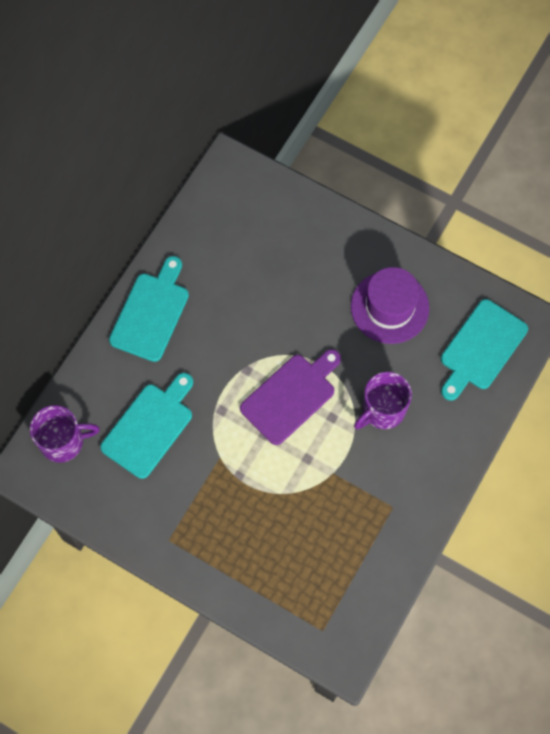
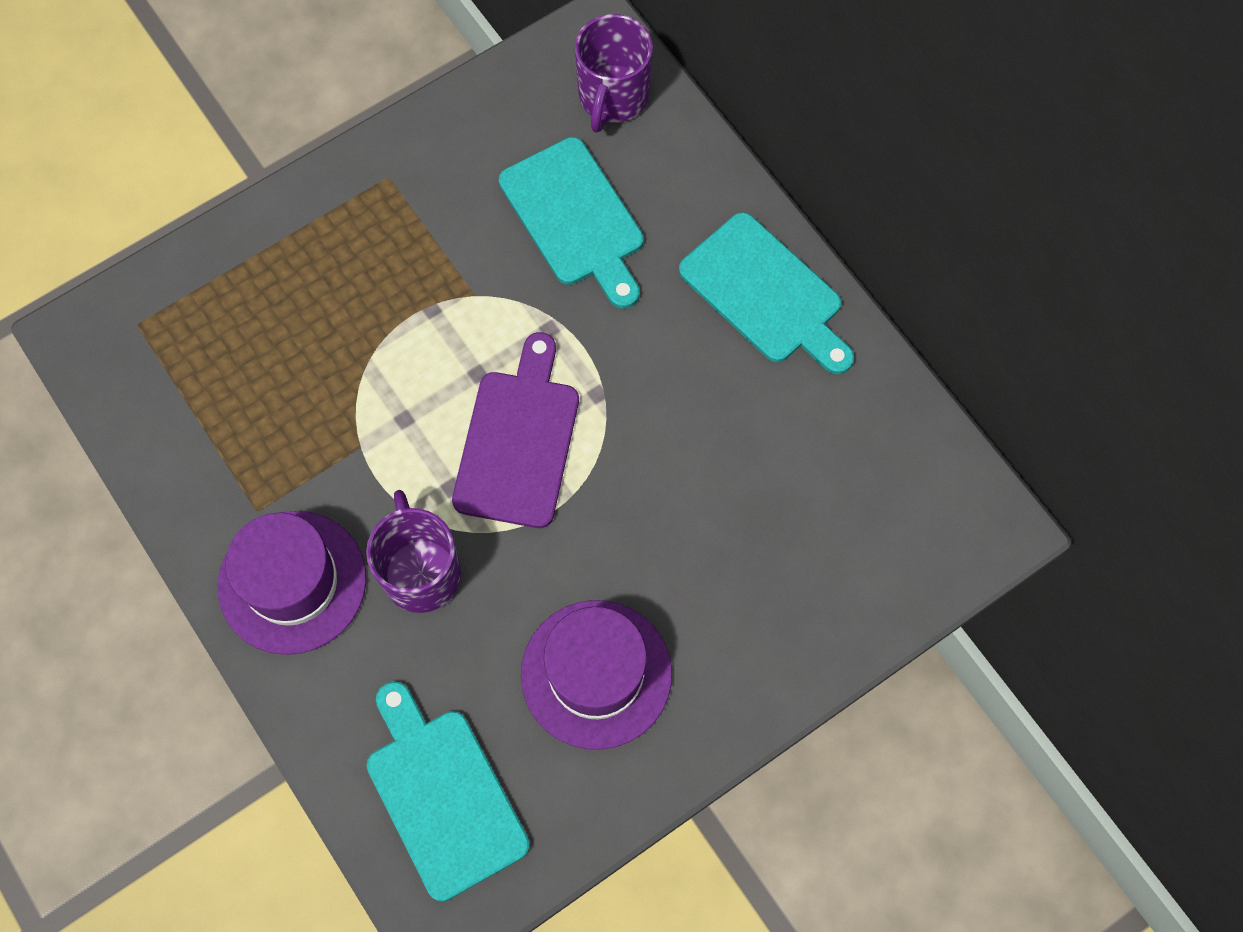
camera: 115 degrees right, 0 degrees up
purple cutting board [240,349,341,445] -> purple cutting board turned 150 degrees counterclockwise [452,332,579,528]
none -> purple hat [218,511,366,655]

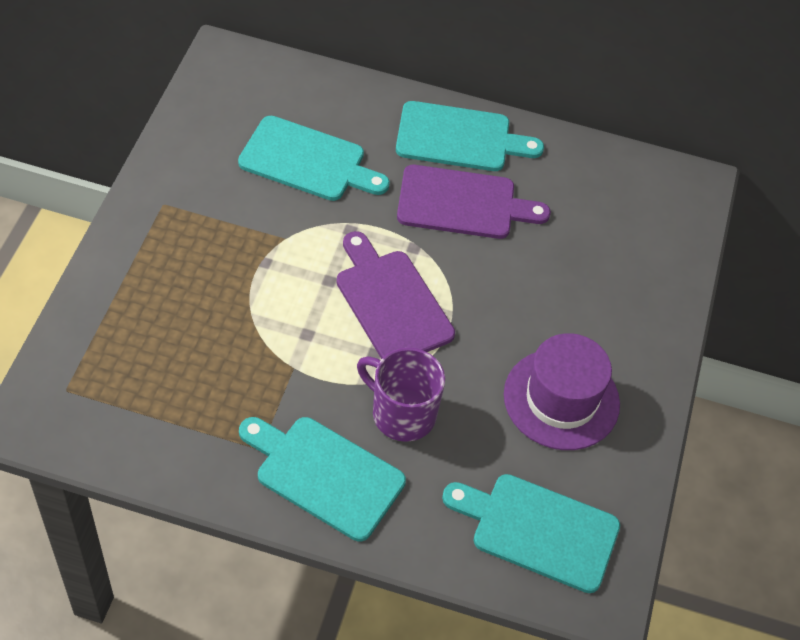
camera: 45 degrees left, 15 degrees down
purple hat [218,511,366,655] -> turquoise cutting board [239,417,406,541]
purple mug [575,14,653,133] -> none
none -> purple cutting board [397,165,551,239]

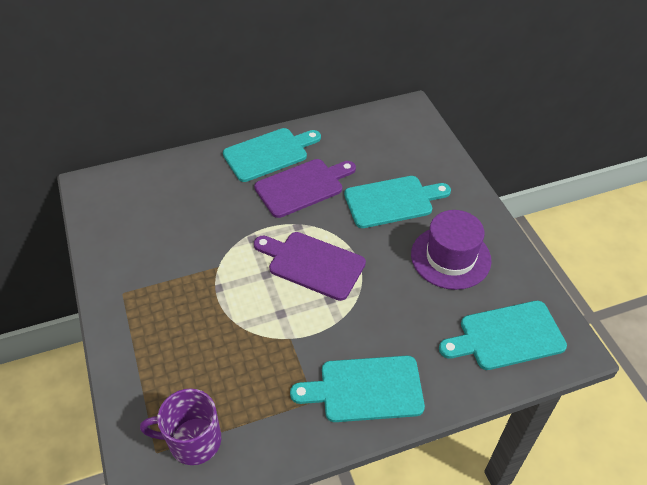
camera: 30 degrees left, 5 degrees down
turquoise cutting board [238,116,390,201] -> turquoise cutting board moved to [344,176,451,228]
purple mug [357,348,445,442] -> purple mug moved to [140,388,221,465]

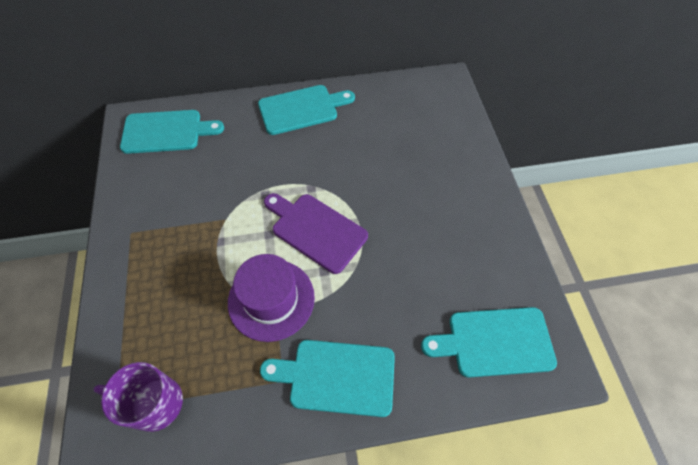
camera: 10 degrees right, 10 degrees up
purple cutting board [254,159,356,218] -> none
turquoise cutting board [344,176,451,228] -> turquoise cutting board moved to [120,110,224,154]
purple hat [411,210,491,290] -> purple hat moved to [228,254,315,342]

